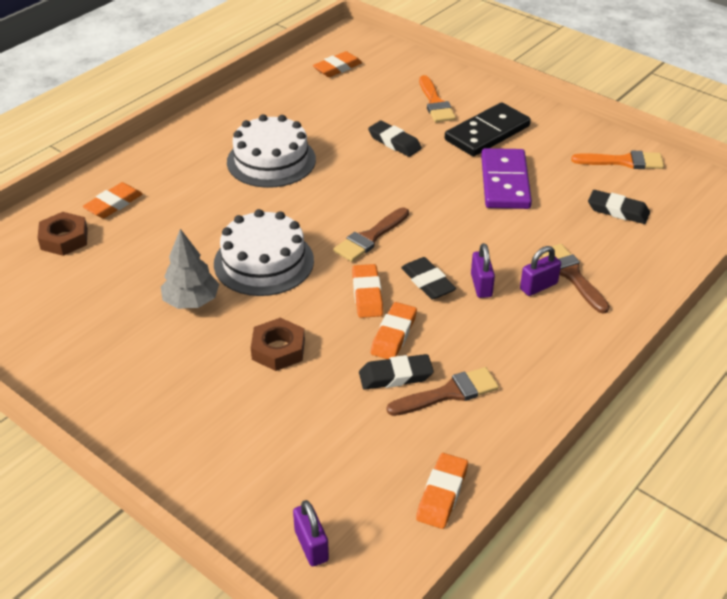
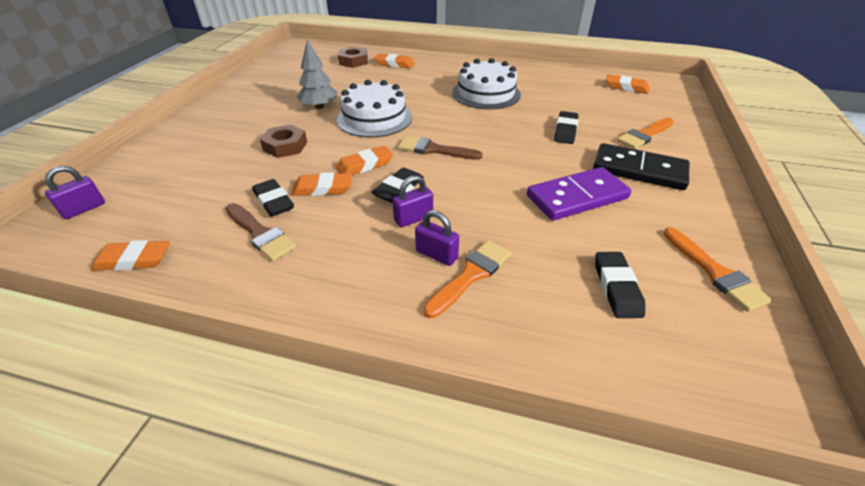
camera: 65 degrees right, 0 degrees up
brown brush [542,244,610,314] -> orange brush [423,240,511,318]

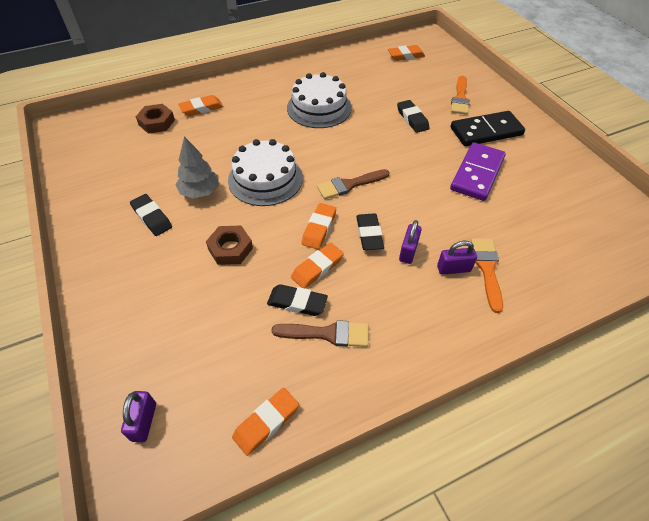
camera: 40 degrees left, 10 degrees up
black eraser [595,252,645,318] -> black eraser moved to [130,194,172,236]
orange brush [663,227,772,312] -> none

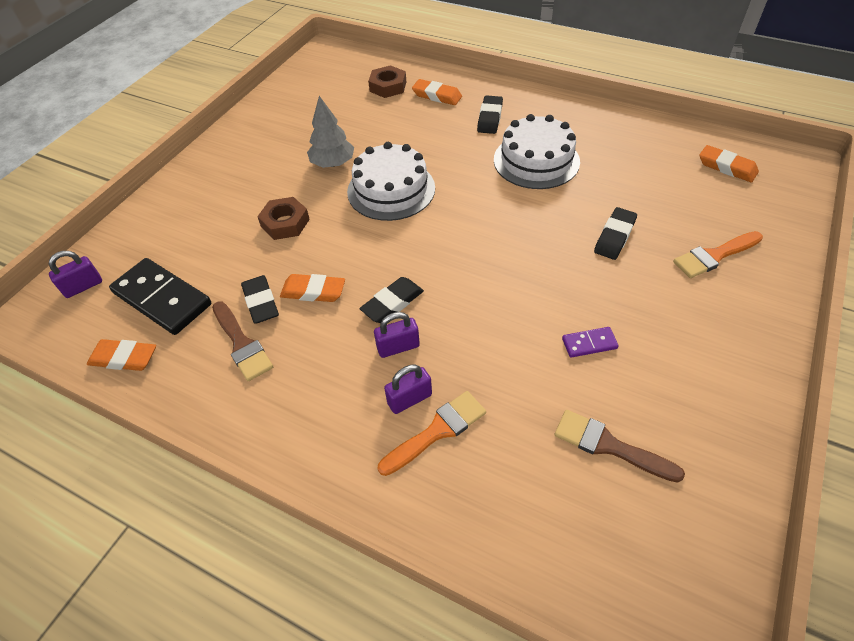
camera: 55 degrees right, 0 degrees up
black eraser [130,194,172,236] -> black eraser moved to [477,95,503,134]
orange eraser [301,203,336,249] -> none
brown brush [317,169,390,199] -> brown brush moved to [554,410,685,483]
purple padlock [437,241,477,275] -> purple padlock turned 75 degrees counterclockwise [384,364,432,414]
purple domino [450,142,506,201] -> purple domino [562,327,619,358], size x0.47
black domino [451,111,525,146] -> black domino moved to [109,258,211,335]

